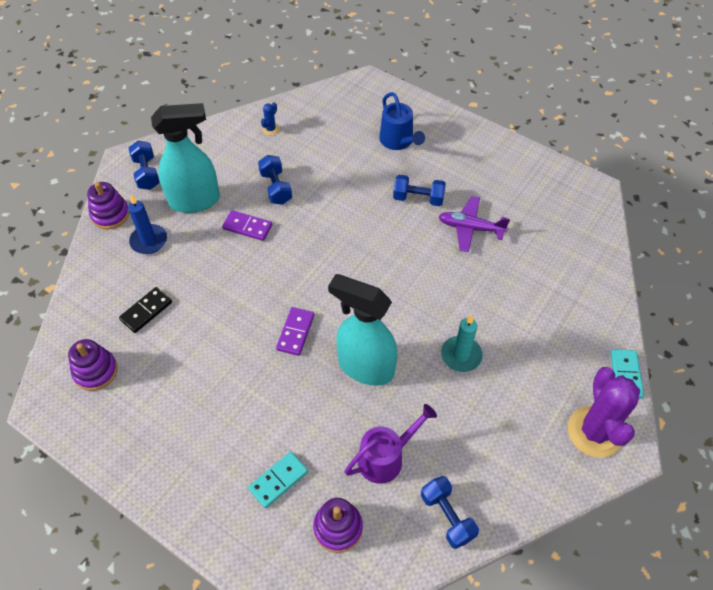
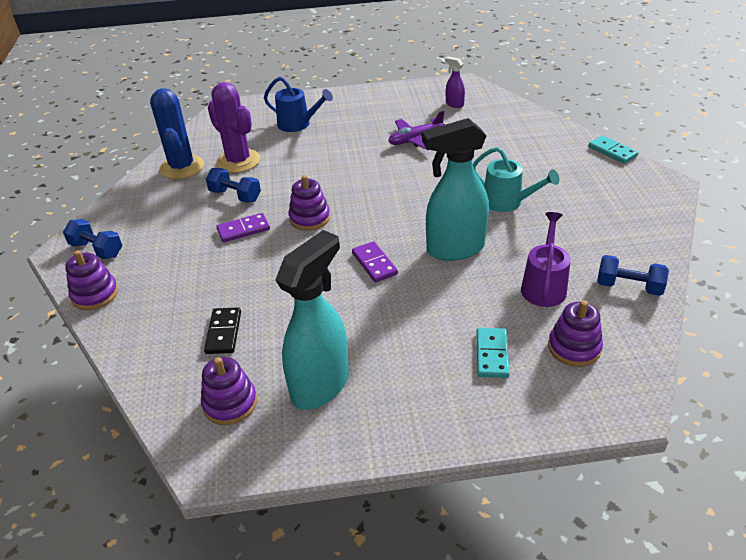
camera: 40 degrees left, 15 degrees down
blue candle [128,195,167,254] -> none
turquoise spray bottle [151,103,220,213] -> turquoise spray bottle moved to [275,230,349,410]
blue cactus [261,102,280,136] -> blue cactus [150,88,204,179], size x2.45
blue dumbbell [393,175,446,206] -> none
turquoise candle [441,315,483,372] -> turquoise watering can [473,147,559,212]
purple cactus [568,367,640,458] -> purple cactus moved to [208,82,260,173]
none -> purple stacking toy [288,175,330,231]
none -> purple spray bottle [445,57,465,108]

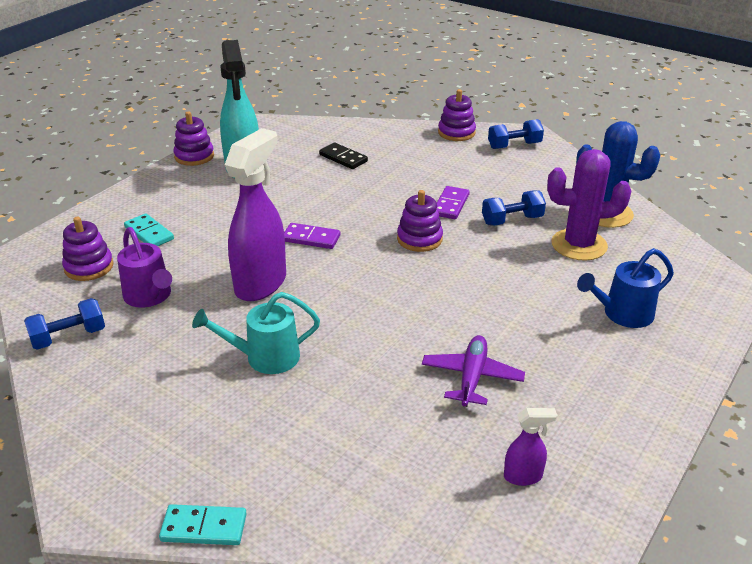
camera: 130 degrees right, 5 degrees down
purple stacking toy [201,357,257,425] -> purple stacking toy moved to [173,111,214,166]
turquoise spray bottle [422,118,489,261] -> purple spray bottle [225,128,286,301]

